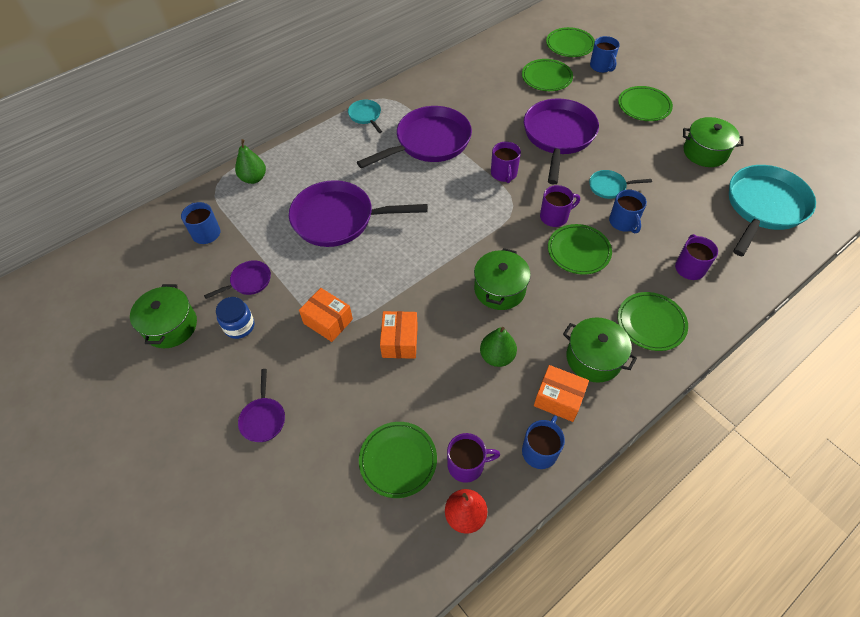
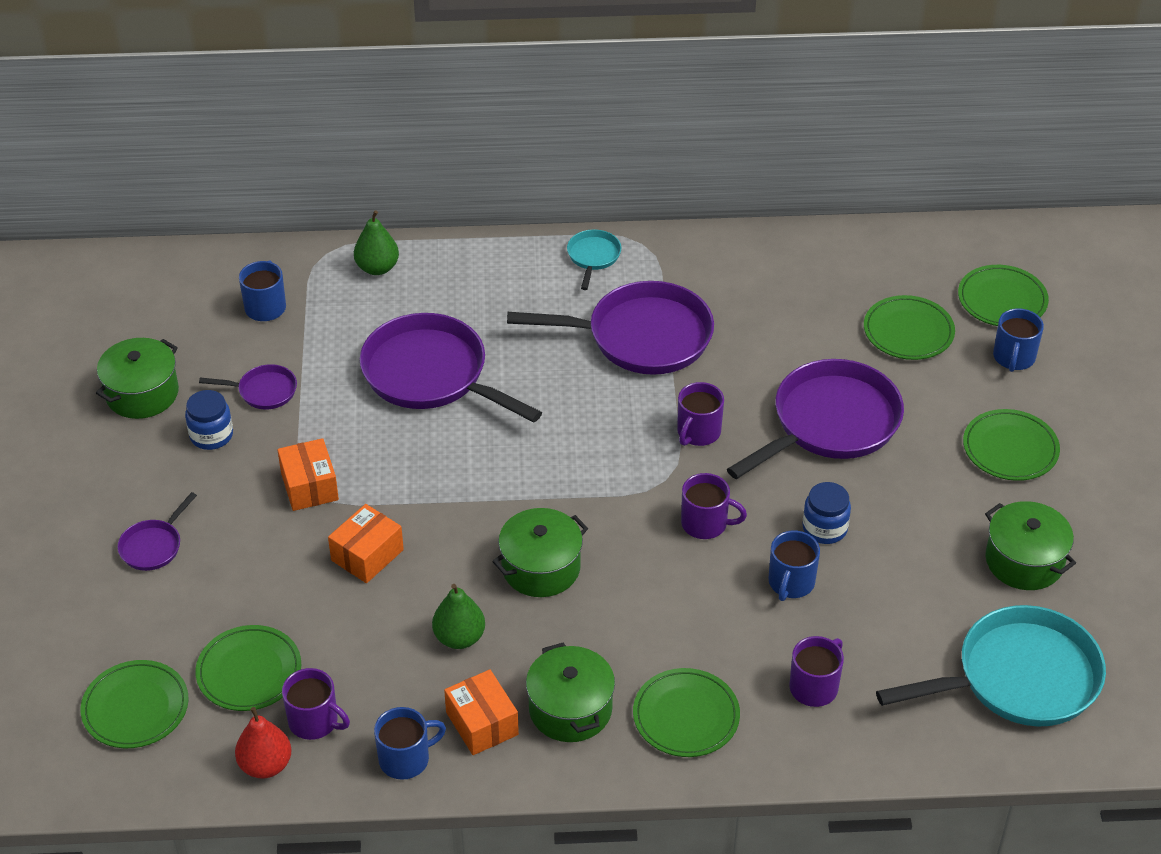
camera: 35 degrees right, 10 degrees down
green plate [548,224,612,275] -> green plate moved to [80,660,189,748]
turquoise pan [589,170,652,199] -> blue jar [802,482,851,544]

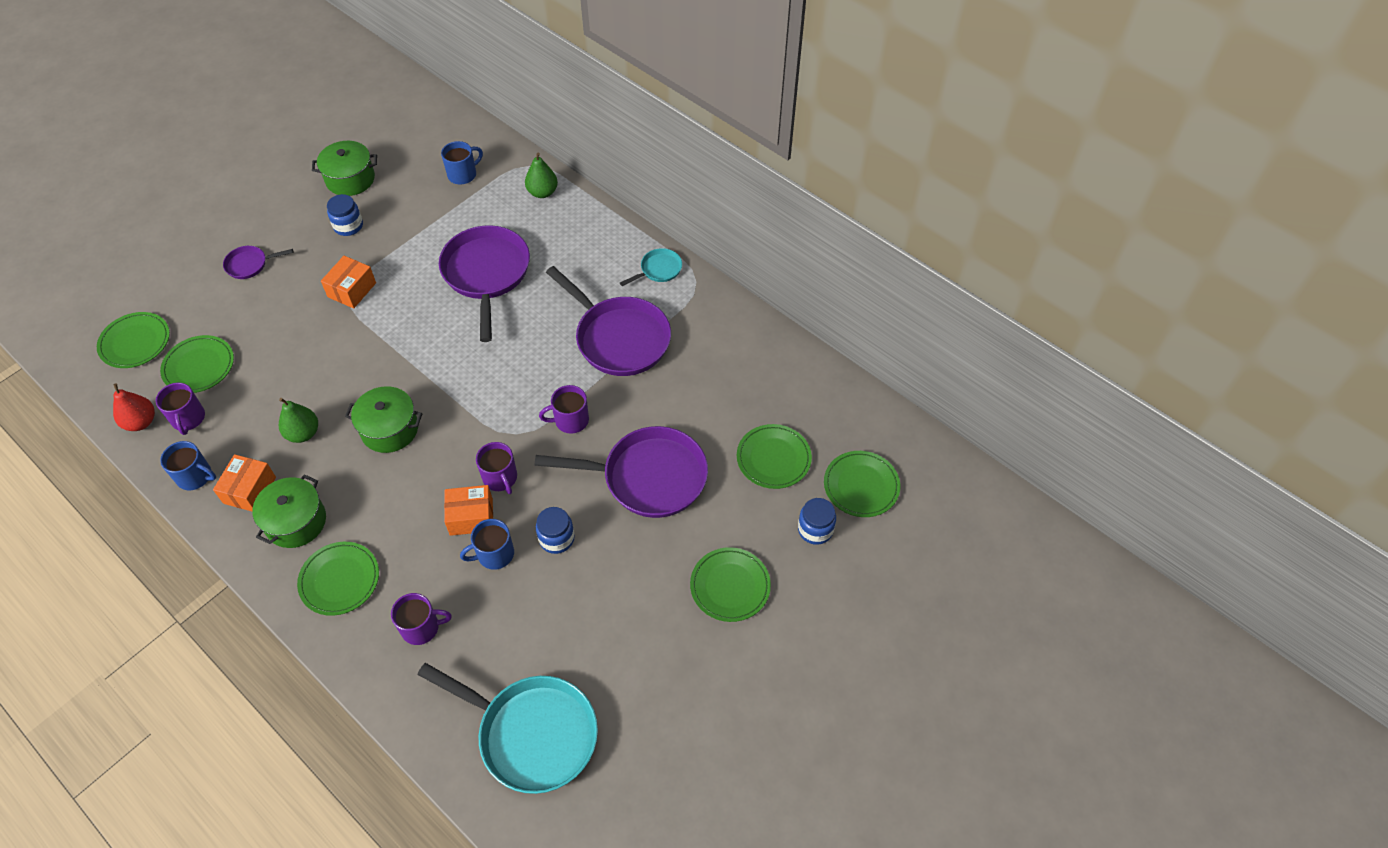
camera: 45 degrees right, 10 degrees up
purple pan [199,364,297,410] -> none
orange box [328,504,404,583] -> orange box moved to [444,485,493,536]
green pot [985,501,1076,590] -> none
blue mug [993,308,1044,372] -> blue jar [798,498,836,545]

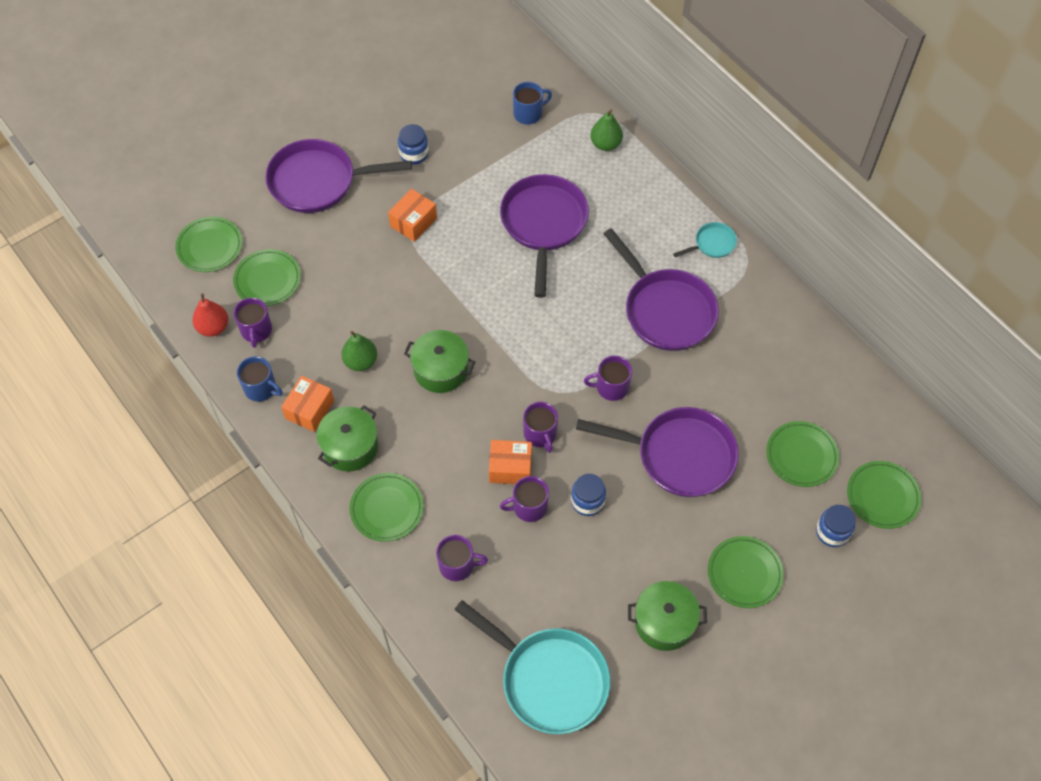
camera: 10 degrees right, 5 degrees up
purple pan [223,246,293,279] -> purple pan [265,139,412,213], size x2.17
green pot [312,141,377,196] -> green pot moved to [628,581,707,651]
blue mug [460,519,514,570] -> purple mug [500,476,549,522]

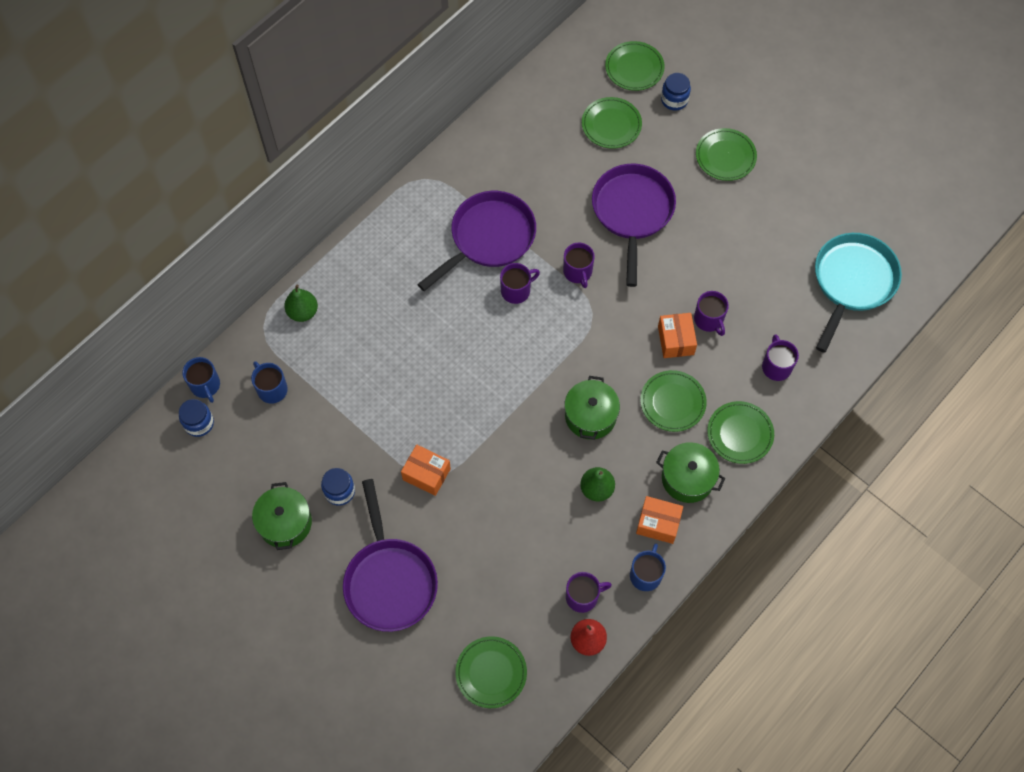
camera: 100 degrees left, 5 degrees up
green plate [233,249,301,306] -> green plate moved to [640,370,707,432]
purple pan [500,174,589,298] -> none
purple mug [523,402,558,453] -> purple mug moved to [500,263,540,304]
blue jar [571,474,606,516] -> blue jar moved to [179,399,214,437]
green pot [628,581,707,651] -> green pot moved to [252,482,312,550]
turquoise pan [673,222,737,258] -> none
none -> blue mug [182,357,220,403]

